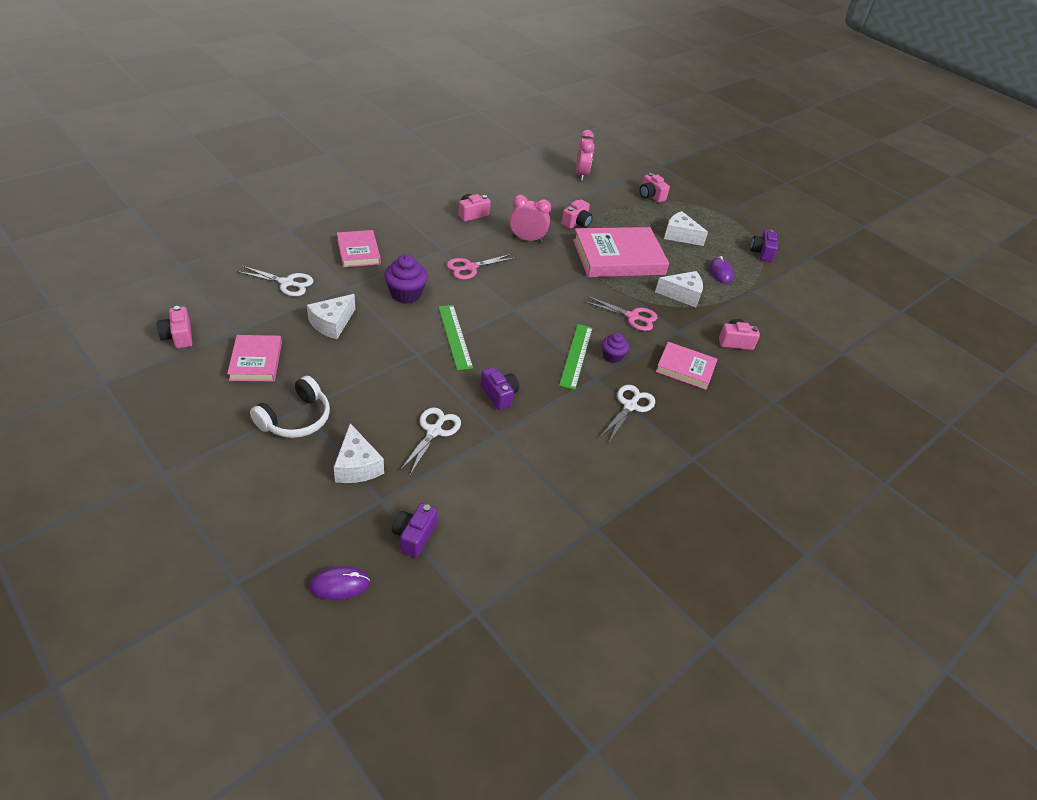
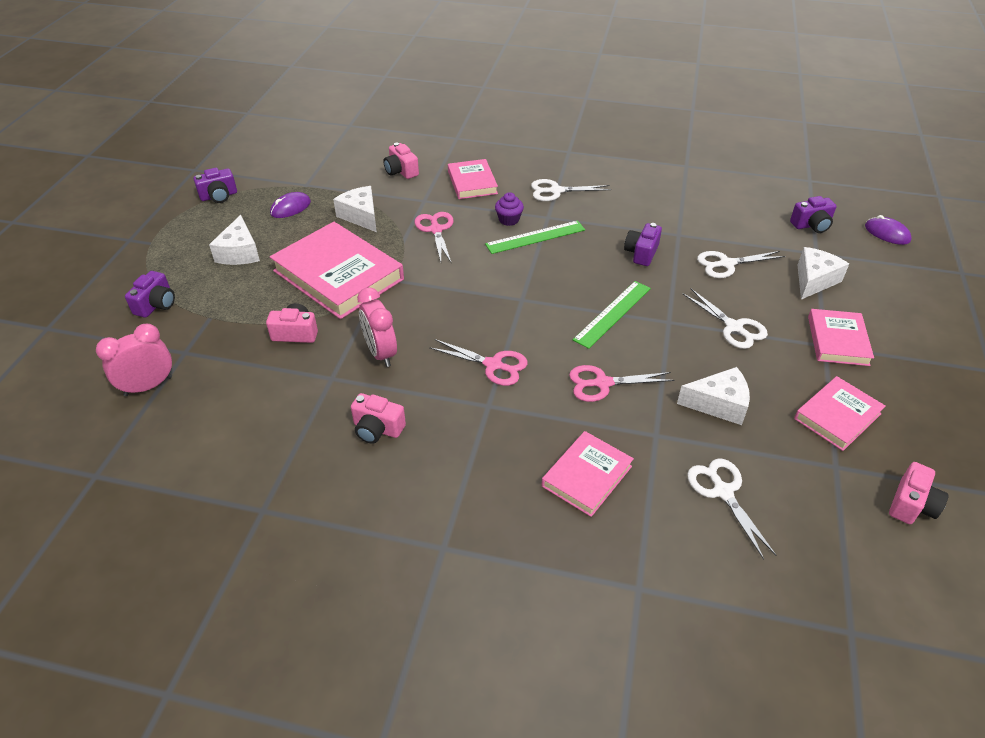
camera: 120 degrees left, 0 degrees up
white headphones [250,376,330,438] -> pink book [808,309,874,366]
purple cupcake [384,255,428,304] -> pink scissors [569,365,675,402]
pink camera [640,173,670,203] -> purple camera [125,271,175,318]
none -> white scissors [682,288,768,349]

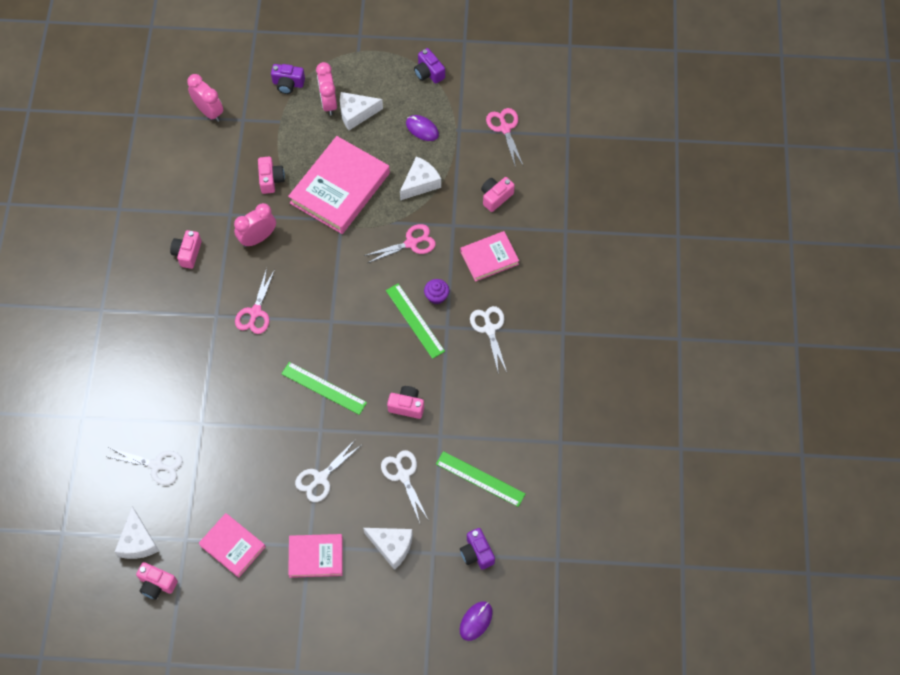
camera: 80 degrees right, 20 degrees up
pink book [542,431,634,517] -> none
pink scissors [569,365,675,402] -> pink scissors moved to [486,108,523,168]
purple camera [624,223,662,266] -> pink camera [387,386,424,419]
white cheese [677,367,750,425] -> white cheese moved to [115,507,159,559]
white scissors [687,459,776,559] -> white scissors turned 45 degrees clockwise [105,448,182,485]
none -> pink clock [316,62,337,116]
none -> green ruler [436,451,525,507]

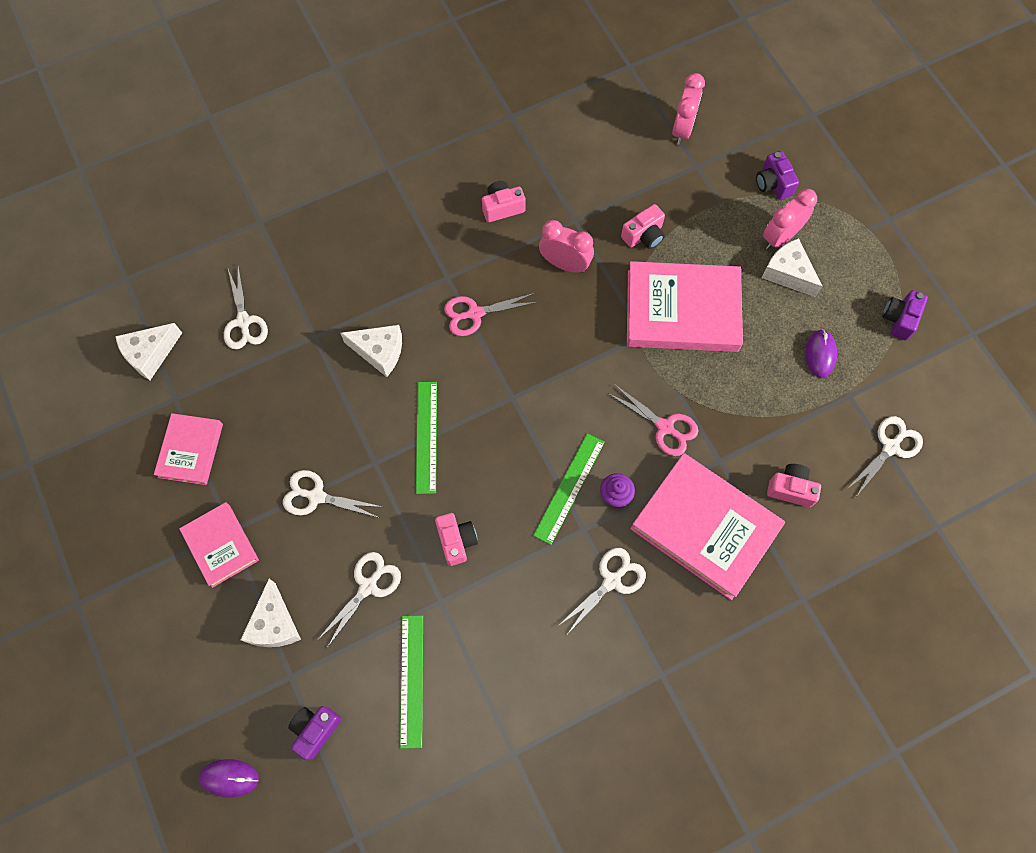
camera: 60 degrees right, 5 degrees up
pink camera [136,562,178,600] -> none
white cheese [400,156,441,200] -> white cheese moved to [340,325,402,377]
pink book [461,231,519,282] -> pink book [630,453,785,600], size x1.79
pink scissors [486,108,523,168] -> white scissors [847,416,923,498]

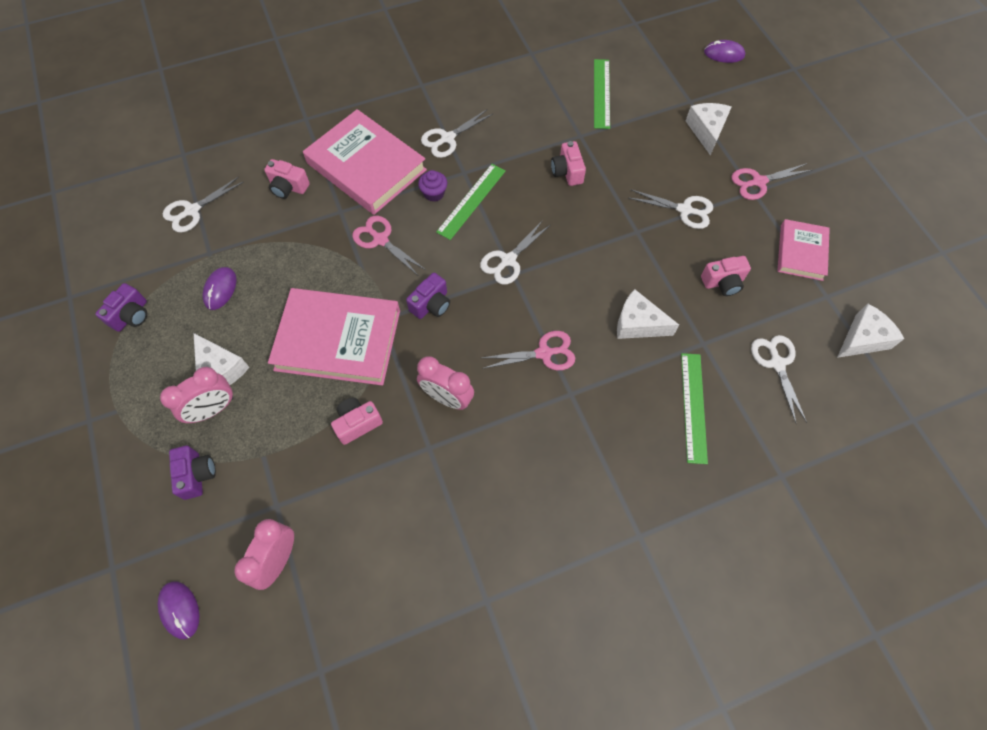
camera: 175 degrees left, 5 degrees down
pink book [179,502,259,588] -> pink scissors [731,163,812,200]
purple camera [288,706,341,760] -> purple camera moved to [406,273,450,319]
white scissors [319,552,401,648] -> white scissors moved to [480,220,550,285]
green ruler [416,382,437,494] -> green ruler moved to [681,353,708,464]
pink camera [482,181,526,222] -> pink camera moved to [701,256,751,296]
none -> purple mouse [158,581,200,639]

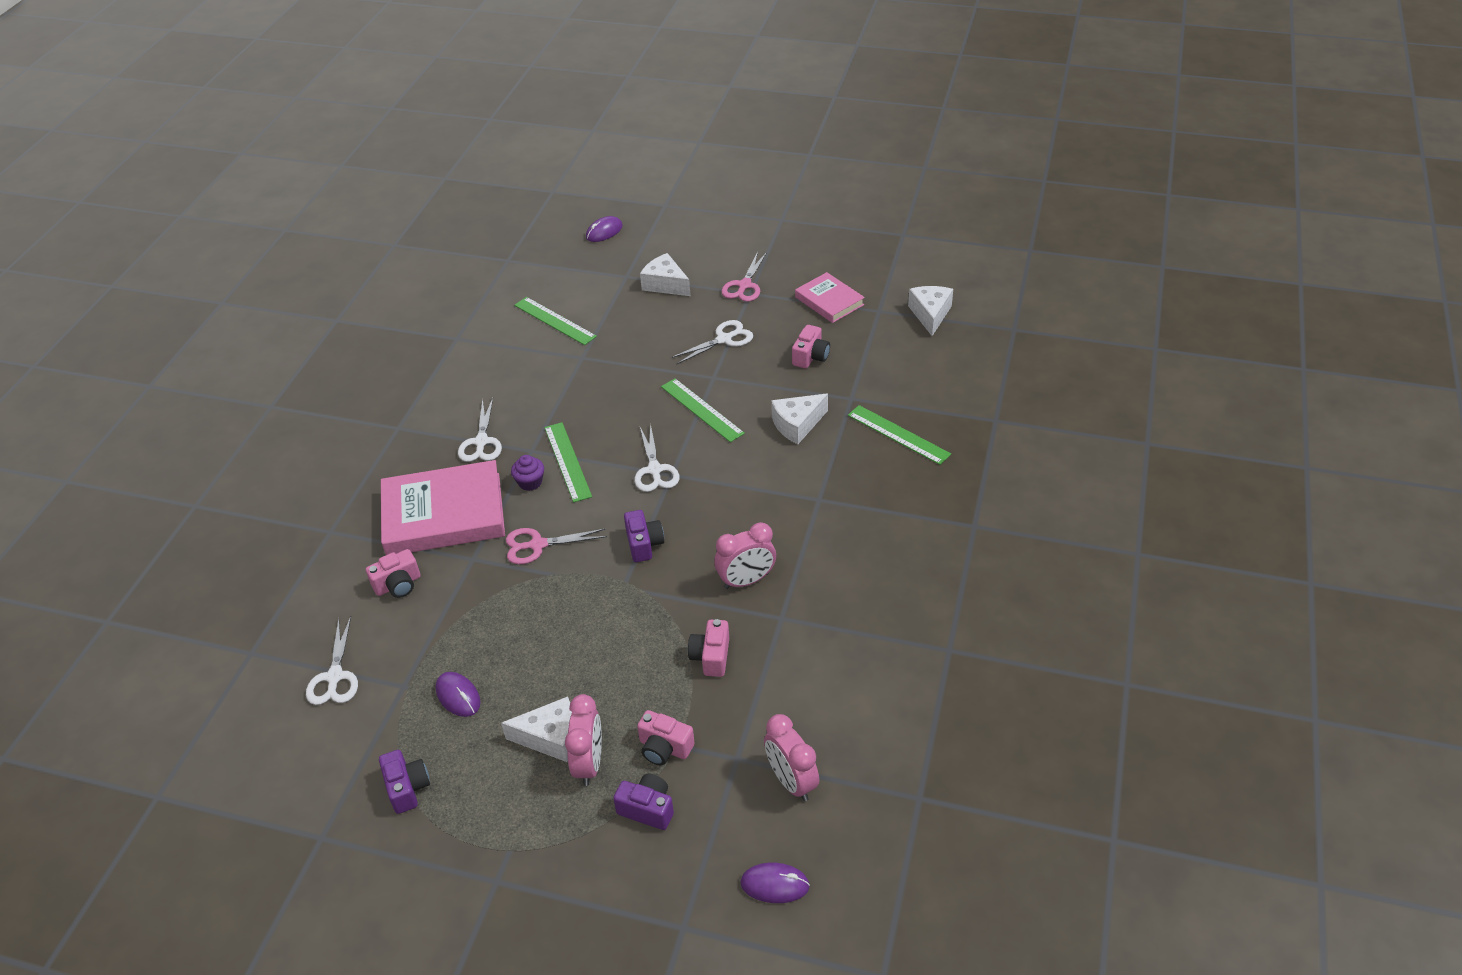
camera: 50 degrees left, 20 degrees down
pink book [268,288,400,386] -> none
pink scissors [482,331,575,370] -> none
pink camera [551,141,586,186] -> pink camera moved to [637,710,695,766]
white scissors [751,335,807,423] -> none
none -> green ruler [661,378,745,442]

